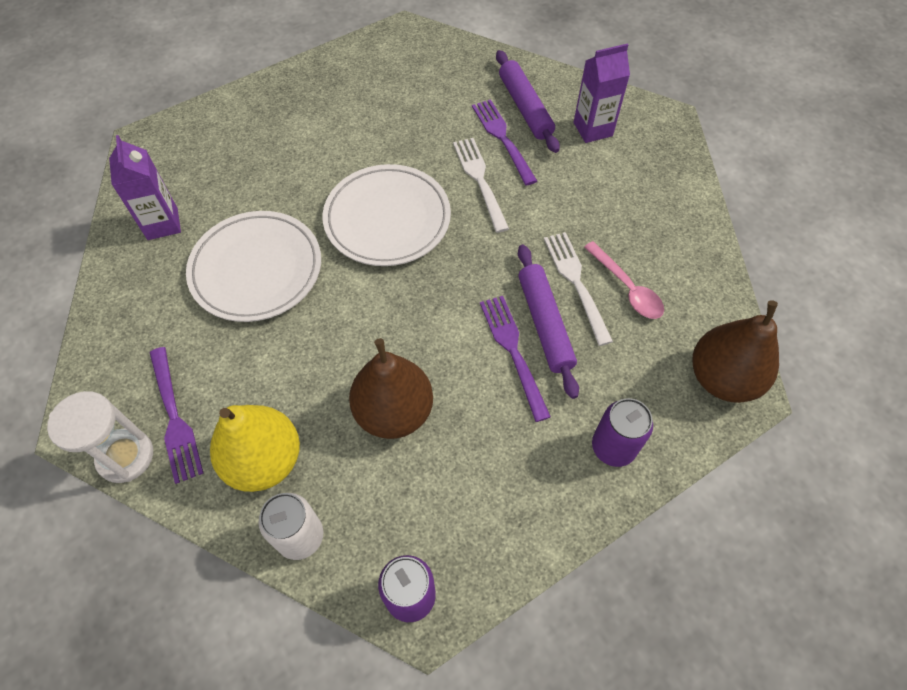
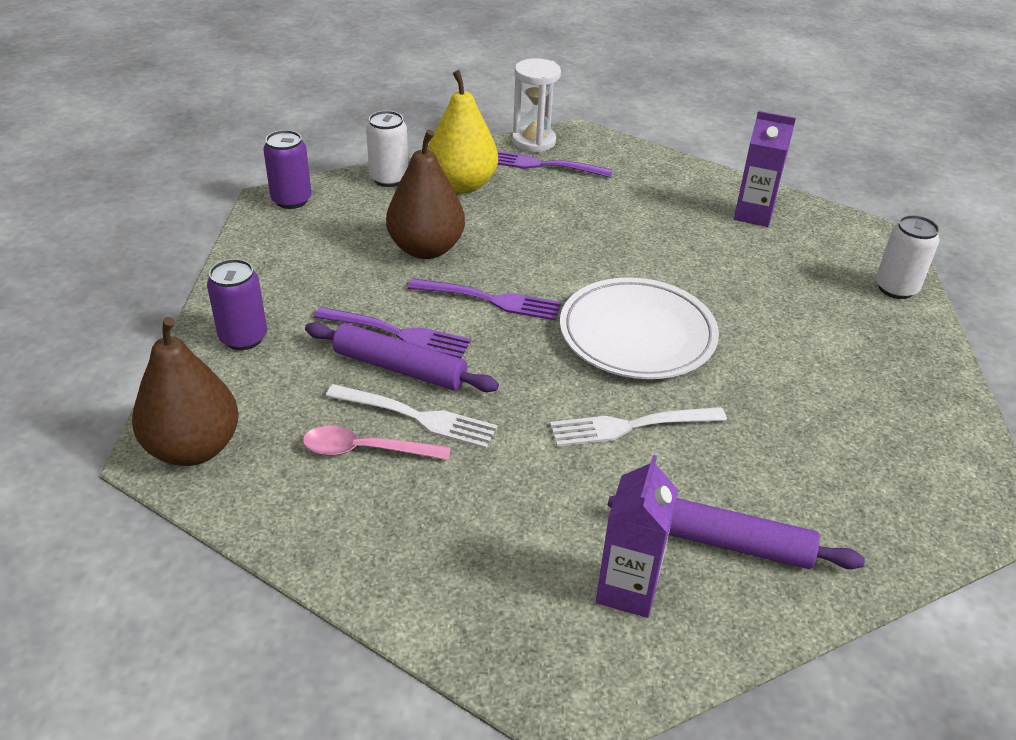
camera: 125 degrees right, 20 degrees down
white plate [186,211,321,322] -> none
white fork [453,138,509,233] -> white fork turned 150 degrees clockwise [550,407,727,447]
purple fork [472,99,537,186] -> purple fork moved to [408,278,561,321]
none -> white can [876,215,939,299]

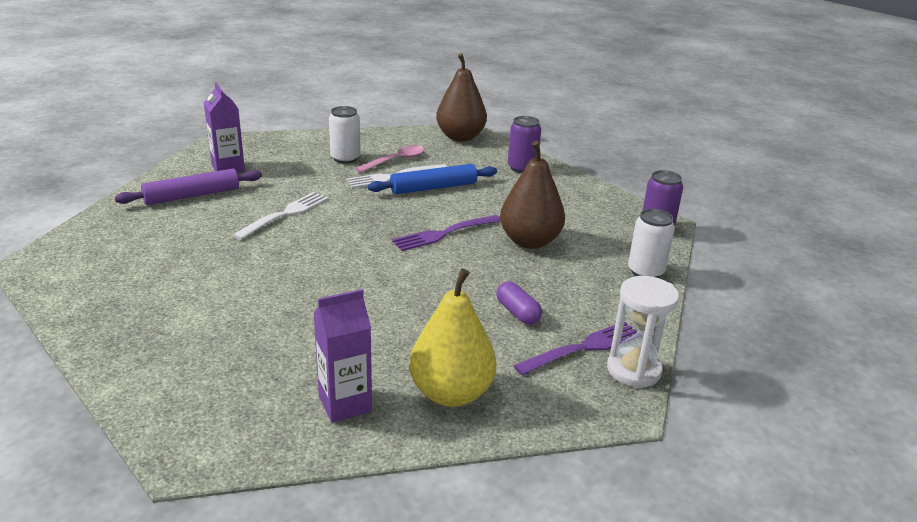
camera: 135 degrees right, 10 degrees down
purple rolling pin [305,322,499,392] -> blue rolling pin [368,164,497,194]
purple fork [314,307,471,358] -> none
yellow pear [428,70,498,193] -> yellow pear moved to [409,268,496,407]
white plate [560,277,719,379] -> none
white can [876,215,939,299] -> white can moved to [329,106,361,164]
none -> purple capsule [496,281,542,325]

